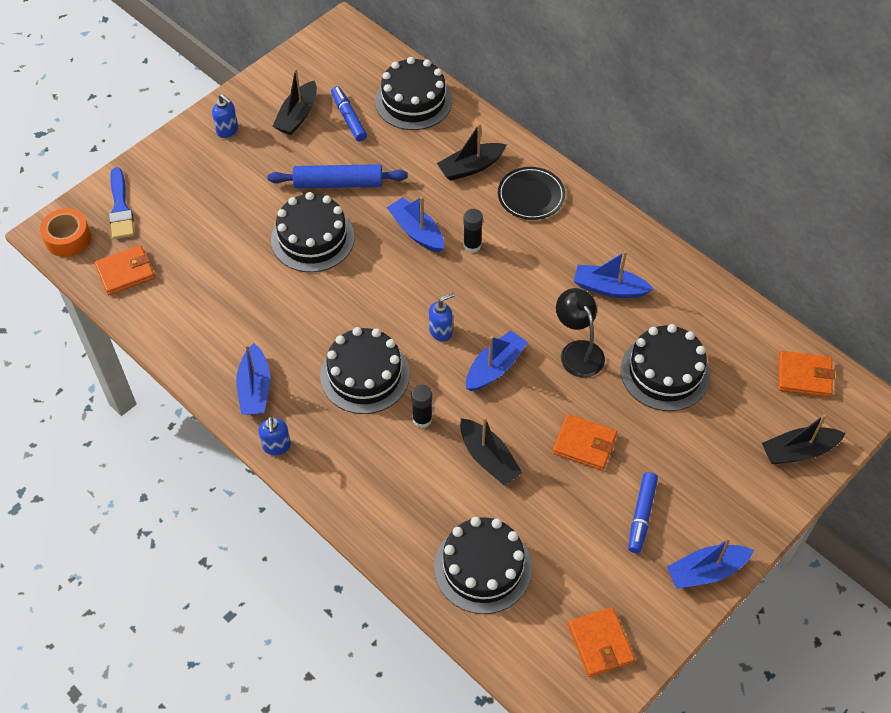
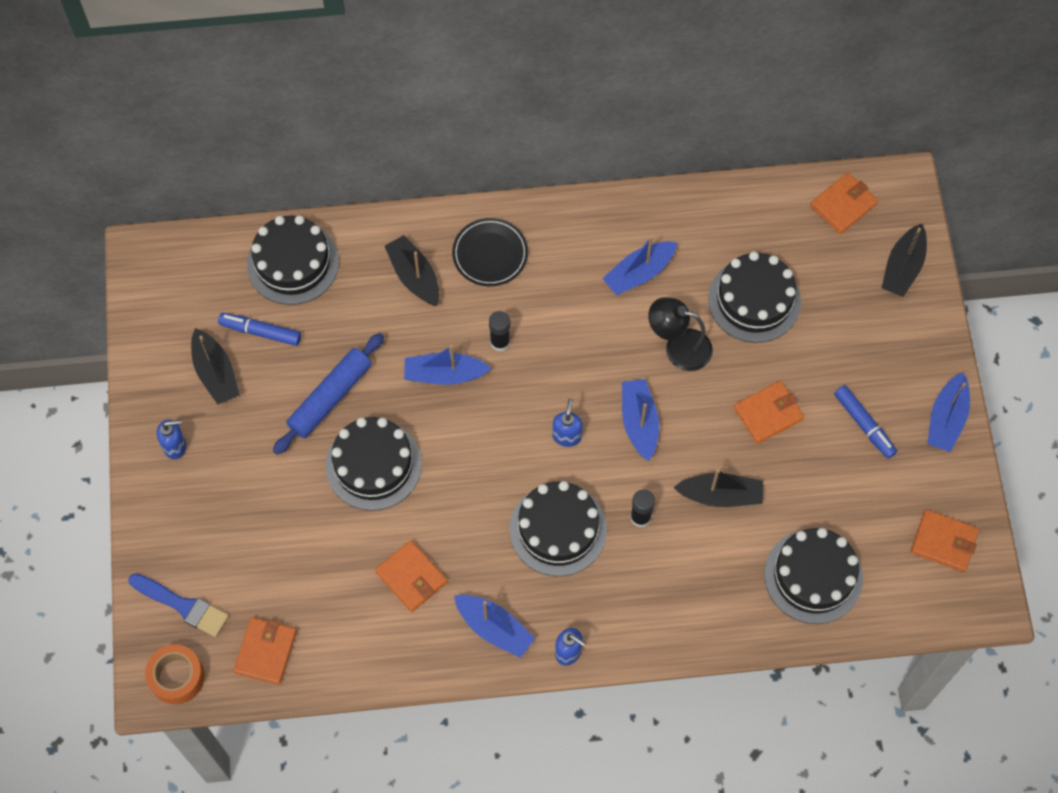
camera: 50 degrees left, 10 degrees up
black boat [437,123,507,181] -> black boat turned 135 degrees clockwise [385,235,440,306]
none -> orange wallet [375,540,447,612]

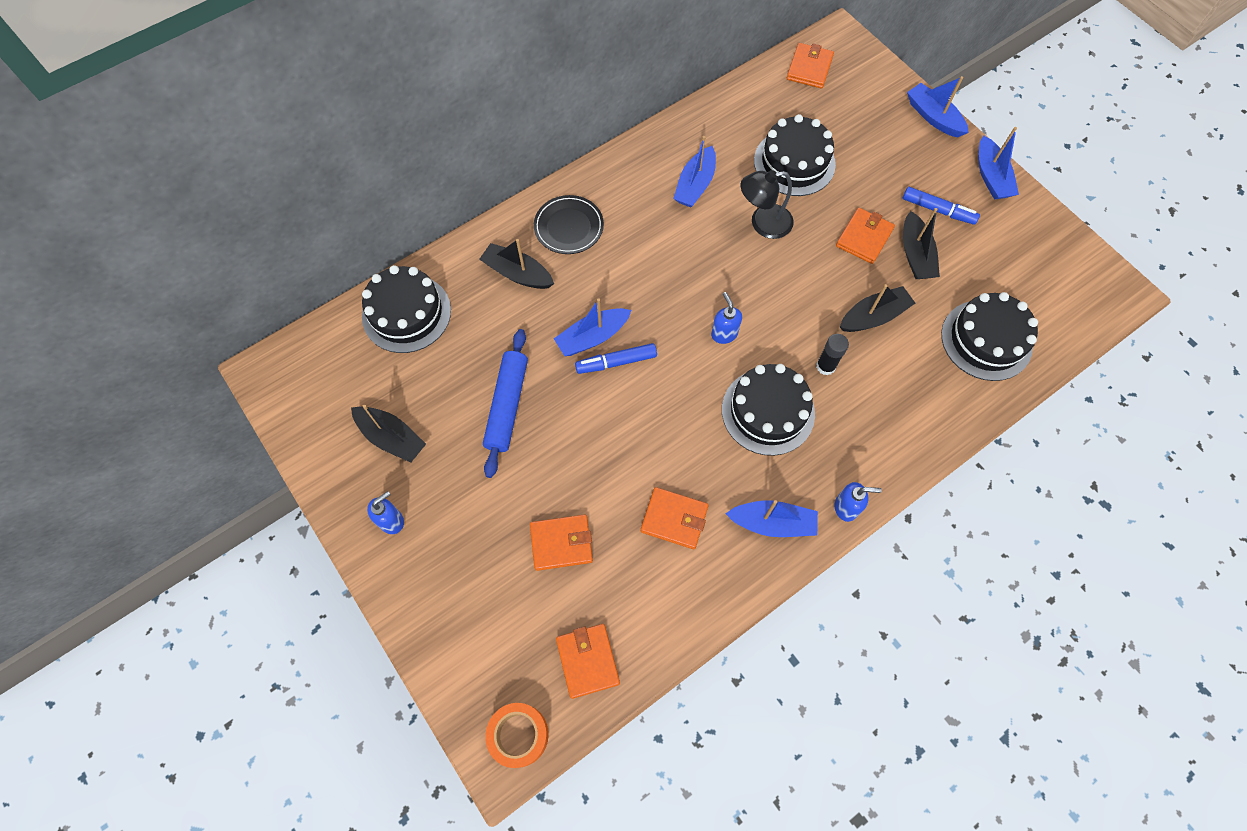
camera: 30 degrees left, 0 degrees up
blue brush [128,573,229,637] -> none
blue marker [218,313,301,346] -> blue marker moved to [575,343,657,374]
black cake [326,417,422,511] -> none
black glue stick [489,311,510,351] -> none
blue boat [622,379,659,461] -> blue boat moved to [907,76,969,138]
black boat [882,224,927,297] -> black boat moved to [903,208,940,279]
orange wallet [911,509,979,572] -> orange wallet moved to [530,514,593,571]

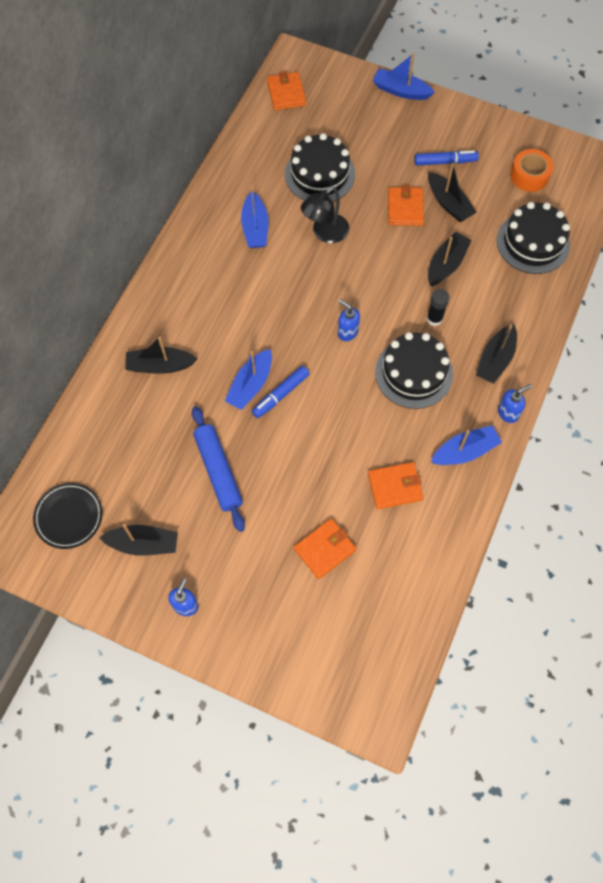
camera: 30 degrees left, 0 degrees up
black cake [362,265,451,353] -> none
orange tape [485,703,549,768] -> orange tape moved to [510,149,553,192]
black plate [534,195,604,254] -> black plate moved to [33,483,103,549]
orange wallet [556,624,620,699] -> none
blue boat [979,127,1019,200] -> none
none -> black boat [476,324,517,384]

